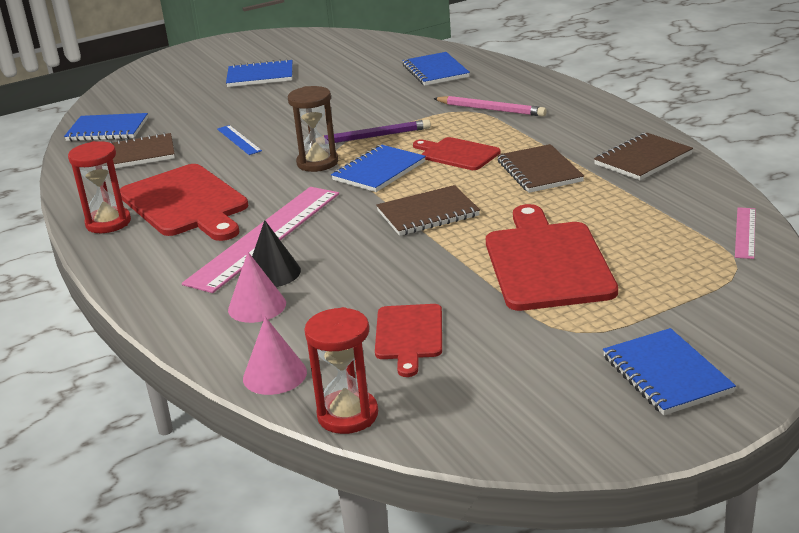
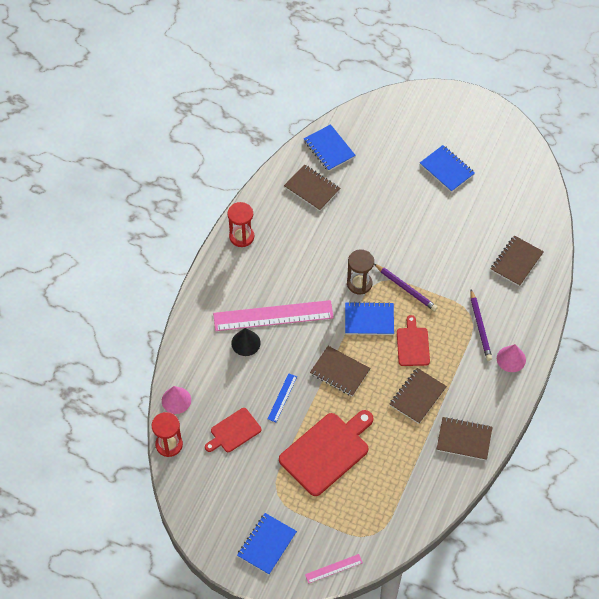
camera: 50 degrees right, 30 degrees up
red cutting board [120,164,248,241] -> none
blue ruler [217,125,262,155] -> blue ruler moved to [268,373,297,422]
pink cone [228,252,286,323] -> pink cone moved to [497,344,526,372]
blue notebook [402,52,470,86] -> brown notebook [491,235,544,287]
pink pencil [433,96,547,117] -> purple pencil [470,289,492,361]
pink ruler [735,207,756,259] -> pink ruler moved to [305,554,363,583]

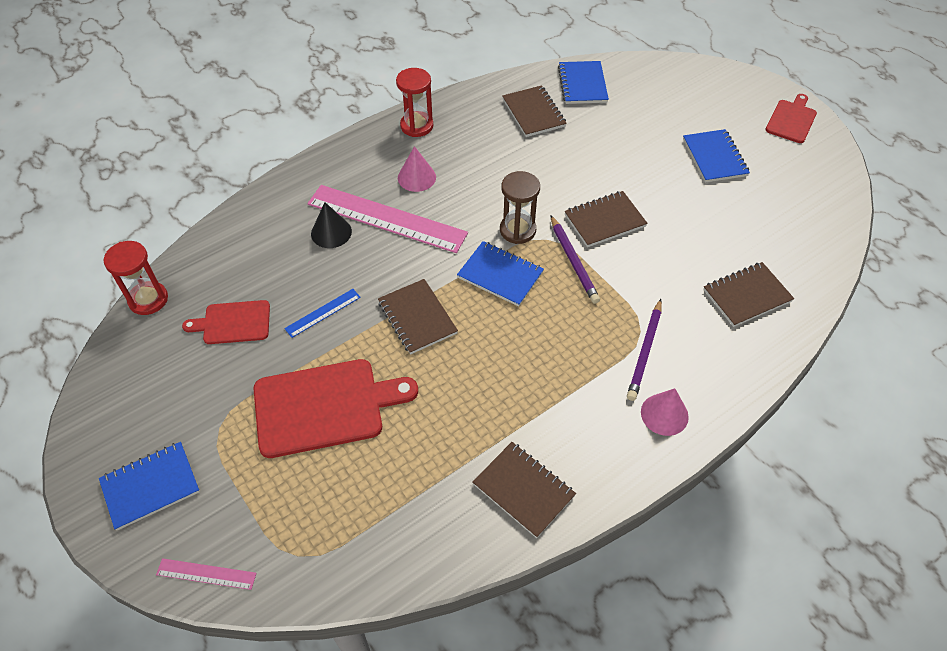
camera: 30 degrees right, 5 degrees down
pink cone [162,386,191,414] -> pink cone moved to [398,146,436,192]
brown notebook [390,368,447,424] -> brown notebook moved to [564,191,648,247]
red cutting board [397,315,430,366] -> red cutting board moved to [765,94,817,143]

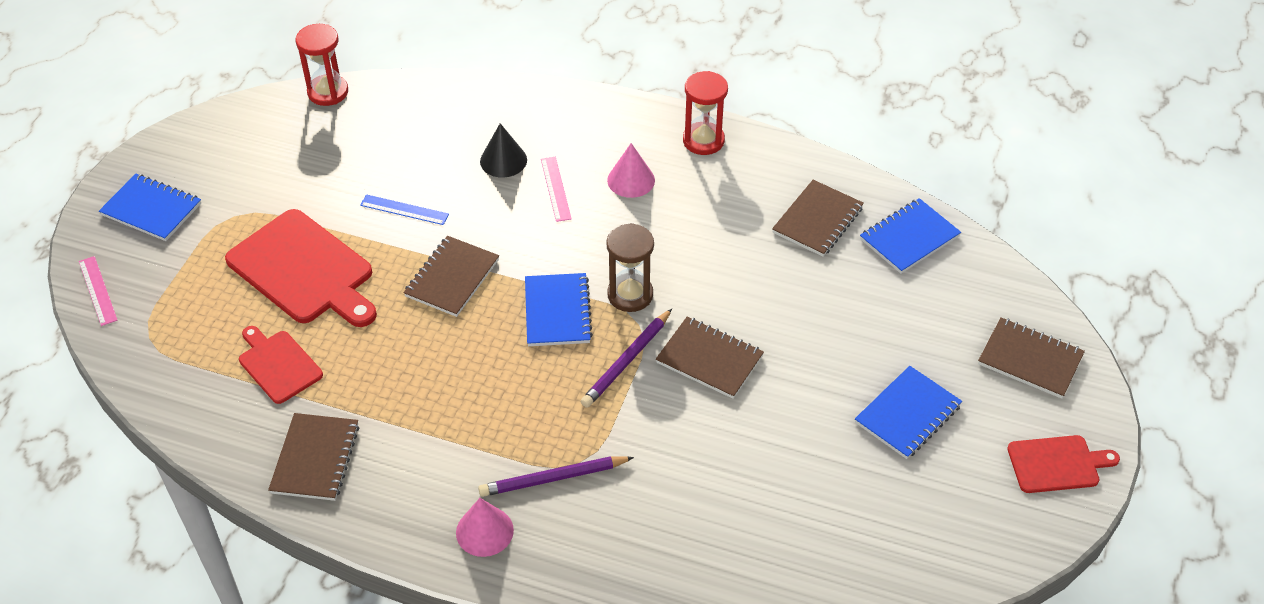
camera: 55 degrees right, 5 degrees down
red cutting board [182,300,270,344] -> red cutting board moved to [239,326,323,404]
pink ruler [307,185,468,253] -> pink ruler [541,157,572,222], size x0.45
brown notebook [703,262,794,327] -> brown notebook moved to [978,317,1085,399]

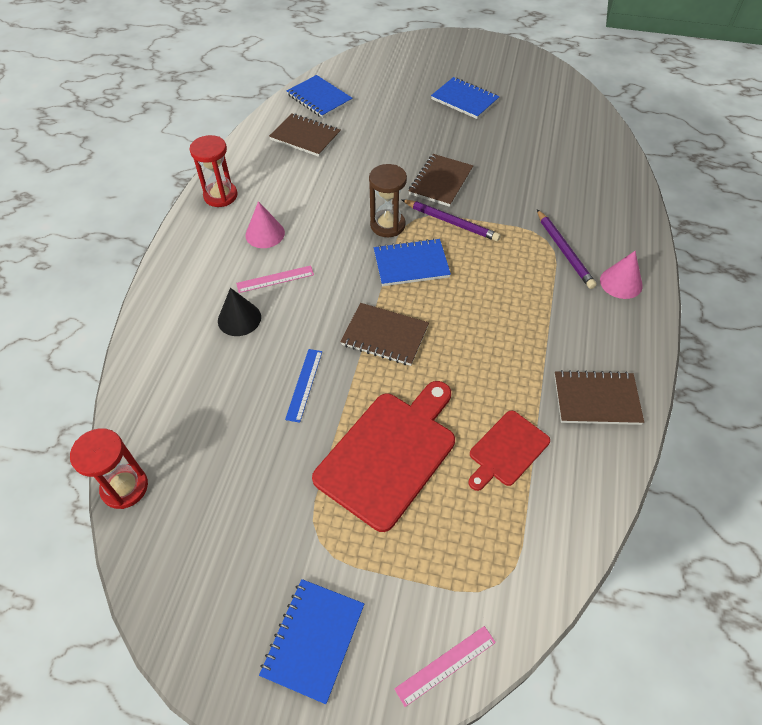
camera: 95 degrees left, 5 degrees up
brown notebook [978,317,1085,399] -> none
red cutting board [1007,435,1120,493] -> none

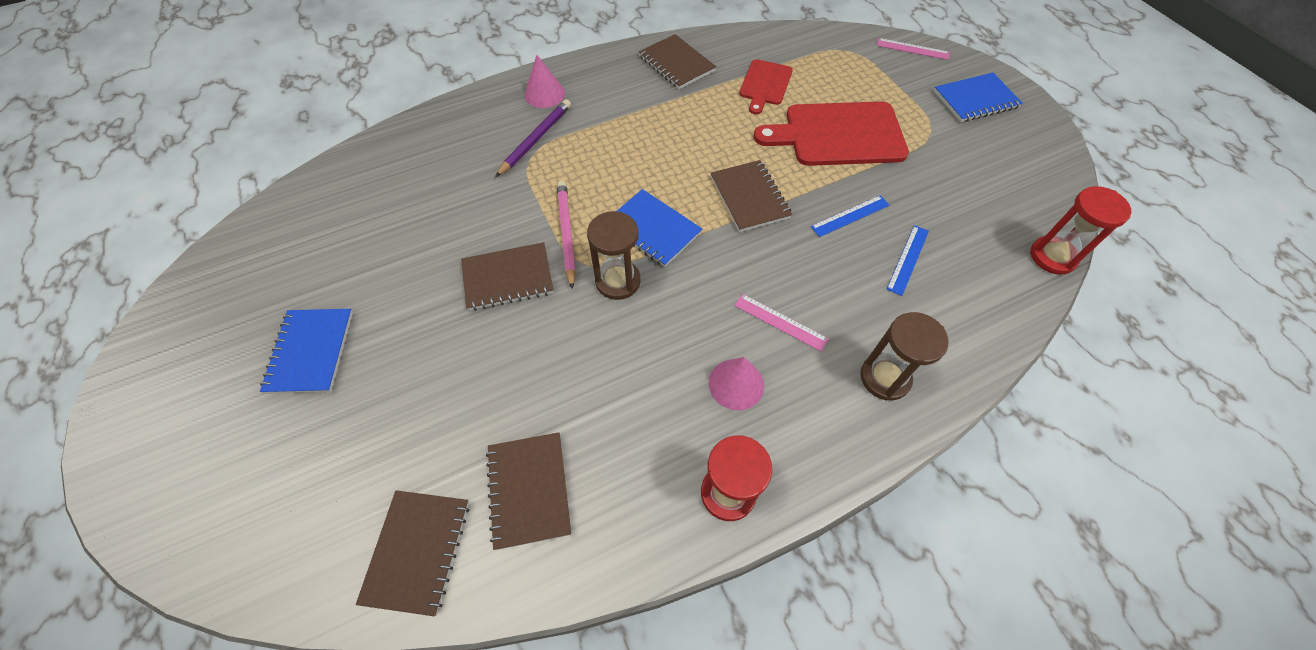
camera: 130 degrees left, 5 degrees up
black cone [218,288,261,336] -> none
blue notebook [287,75,353,118] -> brown notebook [356,490,469,616]
purple pencil [401,199,501,241] -> pink pencil [557,180,576,289]
red cutting board [468,410,550,491] -> red cutting board turned 105 degrees clockwise [739,59,793,115]
none -> brown hourglass [860,312,949,401]
none -> blue ruler [886,225,929,296]

